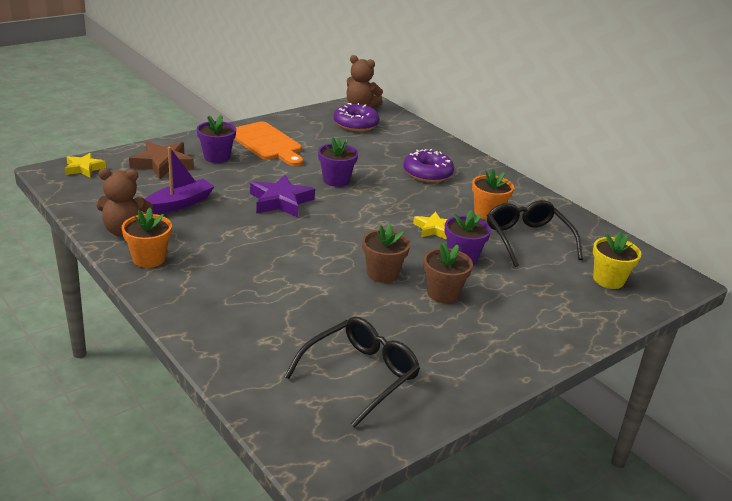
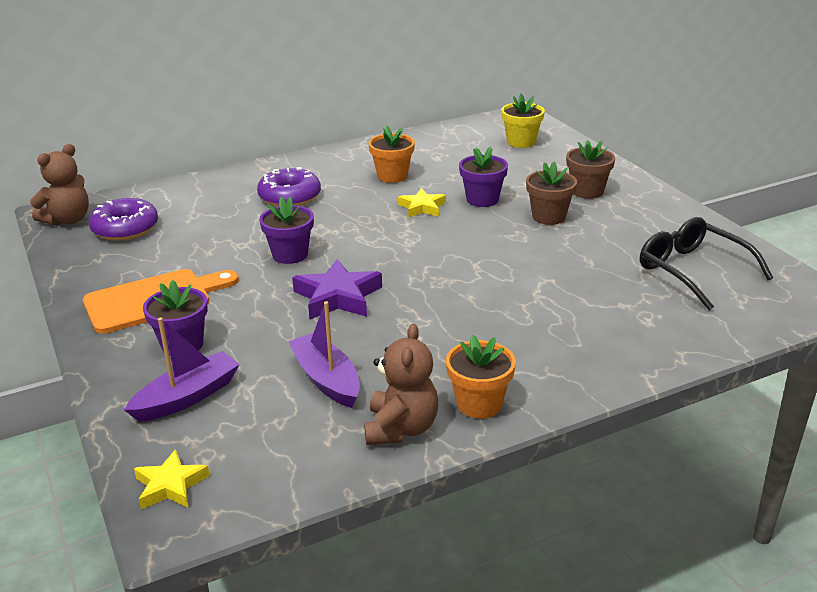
camera: 75 degrees left, 0 degrees up
brown star [129,141,194,179] -> purple boat [124,317,240,422]
brown flower pot [362,224,410,283] -> brown flower pot moved to [566,140,615,199]
black glasses [487,200,583,267] -> none

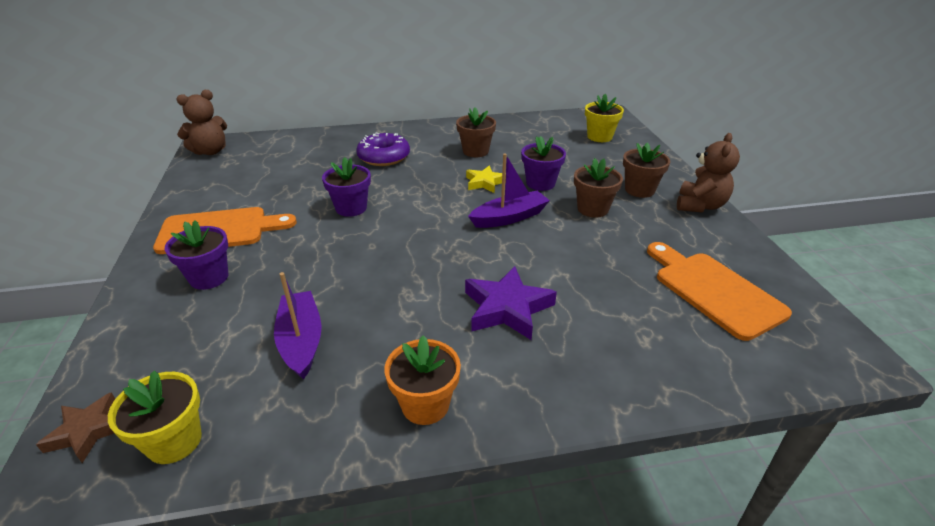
camera: 15 degrees right, 5 degrees up
purple donut [89,198,158,241] -> none
purple boat [124,317,240,422] -> purple boat moved to [468,153,550,228]
yellow star [134,449,210,509] -> brown star [36,392,115,463]
purple star [292,259,382,320] -> purple star moved to [465,266,557,340]
brown teddy bear [364,324,438,445] -> brown teddy bear moved to [677,133,740,212]
orange flower pot [368,126,415,183] -> brown flower pot [456,107,496,157]
black glasses [640,217,773,310] -> orange cutting board [647,242,792,341]
none -> yellow flower pot [108,370,202,464]

